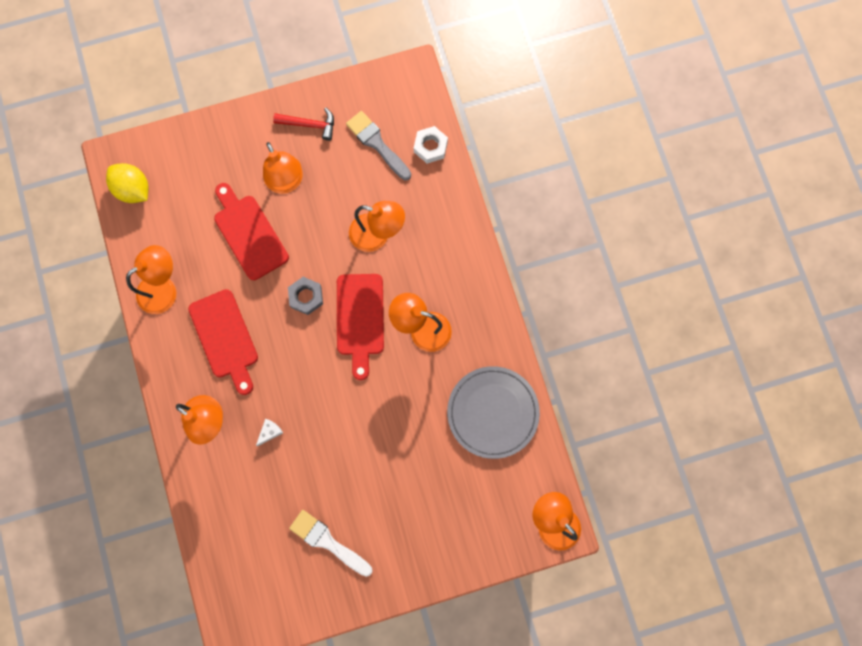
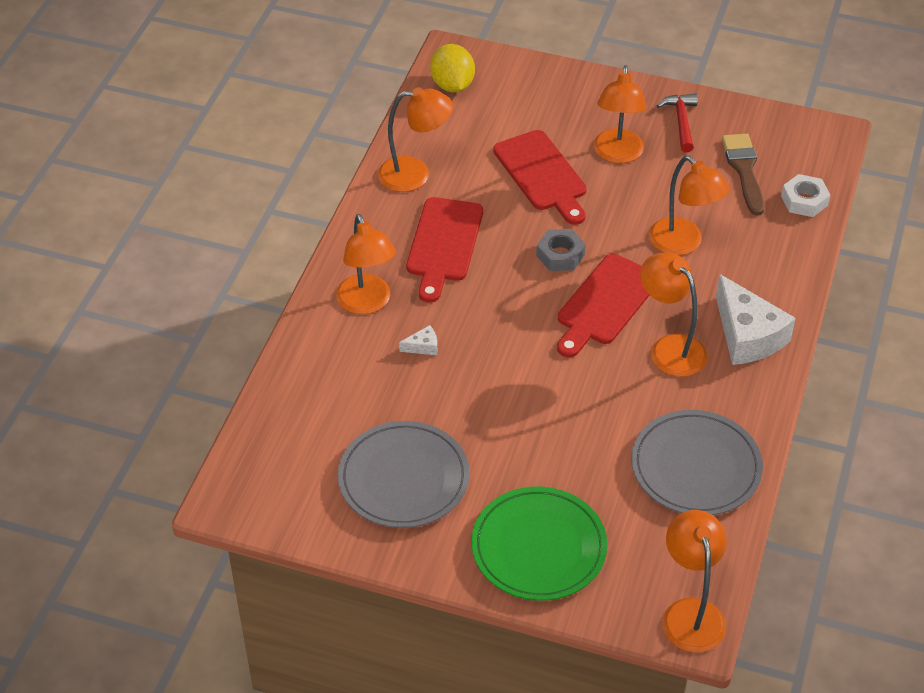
camera: 35 degrees right, 30 degrees down
red cutting board [214,183,289,280] -> red cutting board turned 150 degrees clockwise [493,130,587,225]
red hammer [273,107,334,141] -> red hammer turned 135 degrees counterclockwise [657,94,698,152]
white brush [289,510,373,577] -> grey plate [338,421,470,528]
grey brush [346,111,411,180] -> brown brush [722,134,764,216]
none -> green plate [471,487,608,601]
none -> white cheese [716,274,796,365]

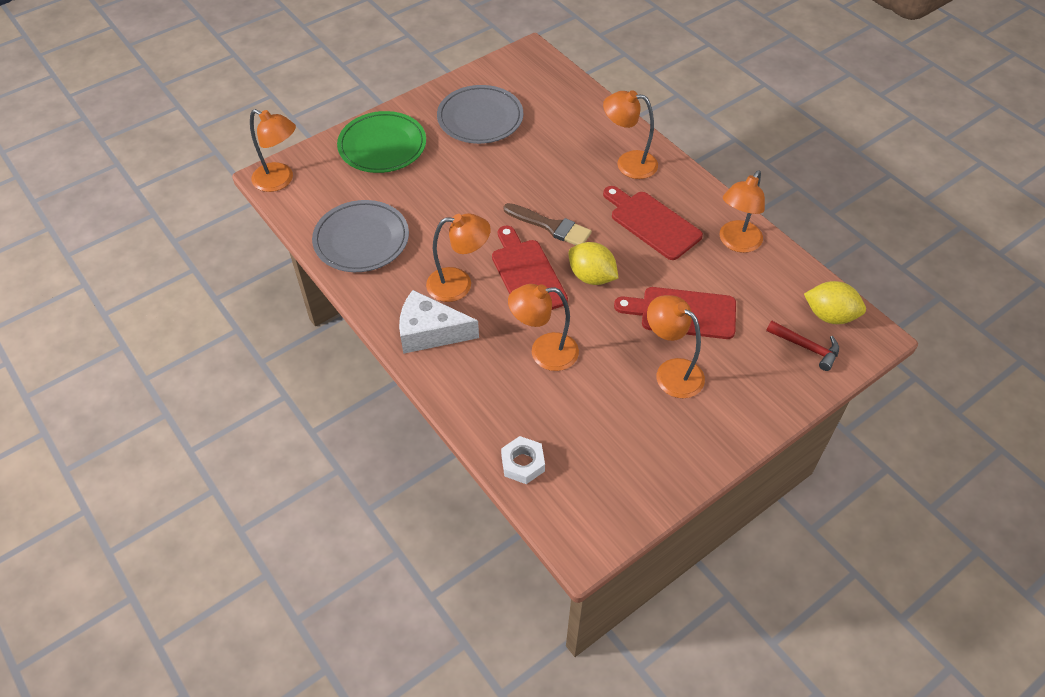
camera: 125 degrees right, 5 degrees up
white cheese [399,325,437,355] -> none
grey nut [536,229,586,271] -> yellow lemon [569,242,618,285]
red hammer [657,94,698,152] -> red hammer moved to [766,321,839,371]
brown brush [722,134,764,216] -> brown brush moved to [504,203,592,245]

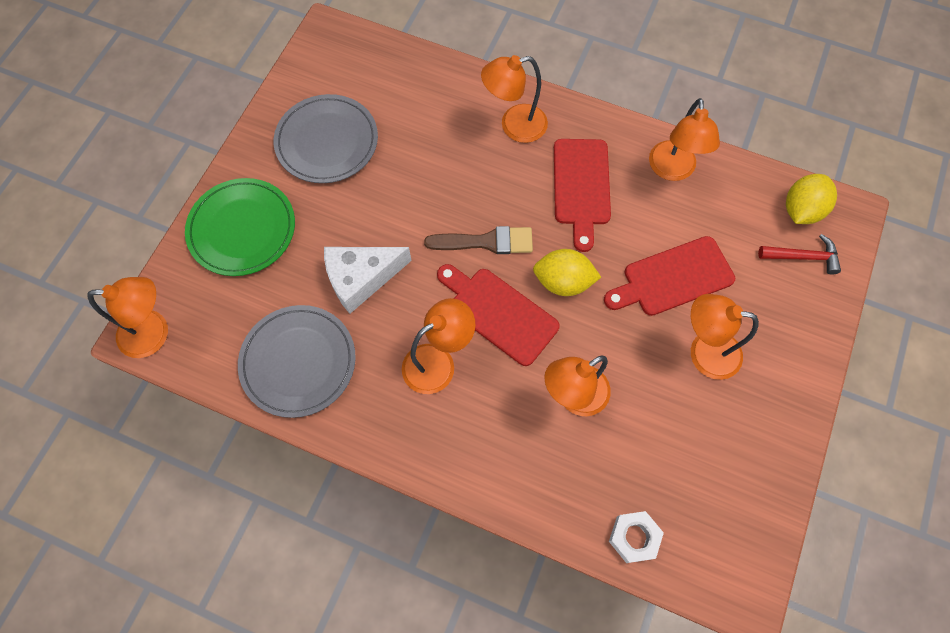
camera: 30 degrees left, 15 degrees up
white cheese [399,290,479,354] -> white cheese moved to [324,247,412,314]
red cutting board [603,186,703,260] -> red cutting board turned 105 degrees counterclockwise [554,139,611,252]
yellow lemon [804,281,866,324] -> yellow lemon turned 45 degrees counterclockwise [786,174,837,224]

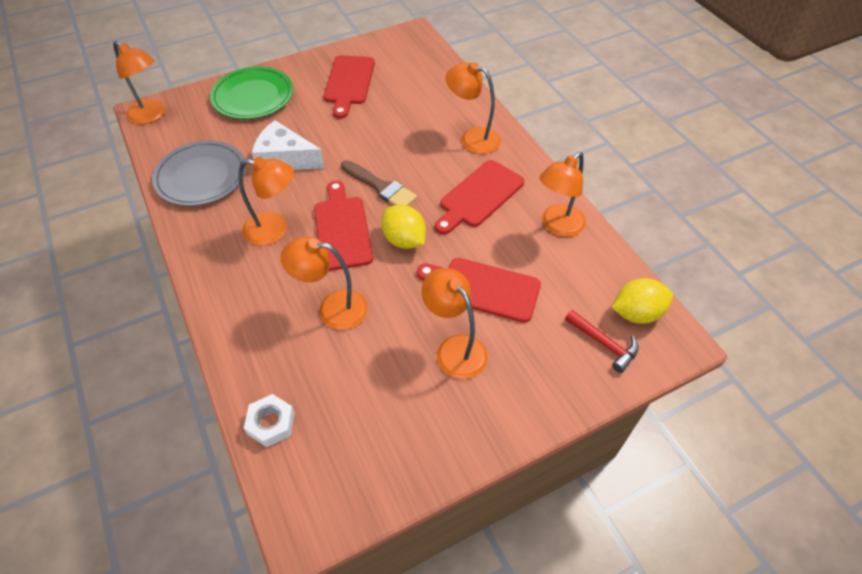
camera: 40 degrees right, 15 degrees down
grey plate [274,94,378,183] -> red cutting board [324,55,375,119]

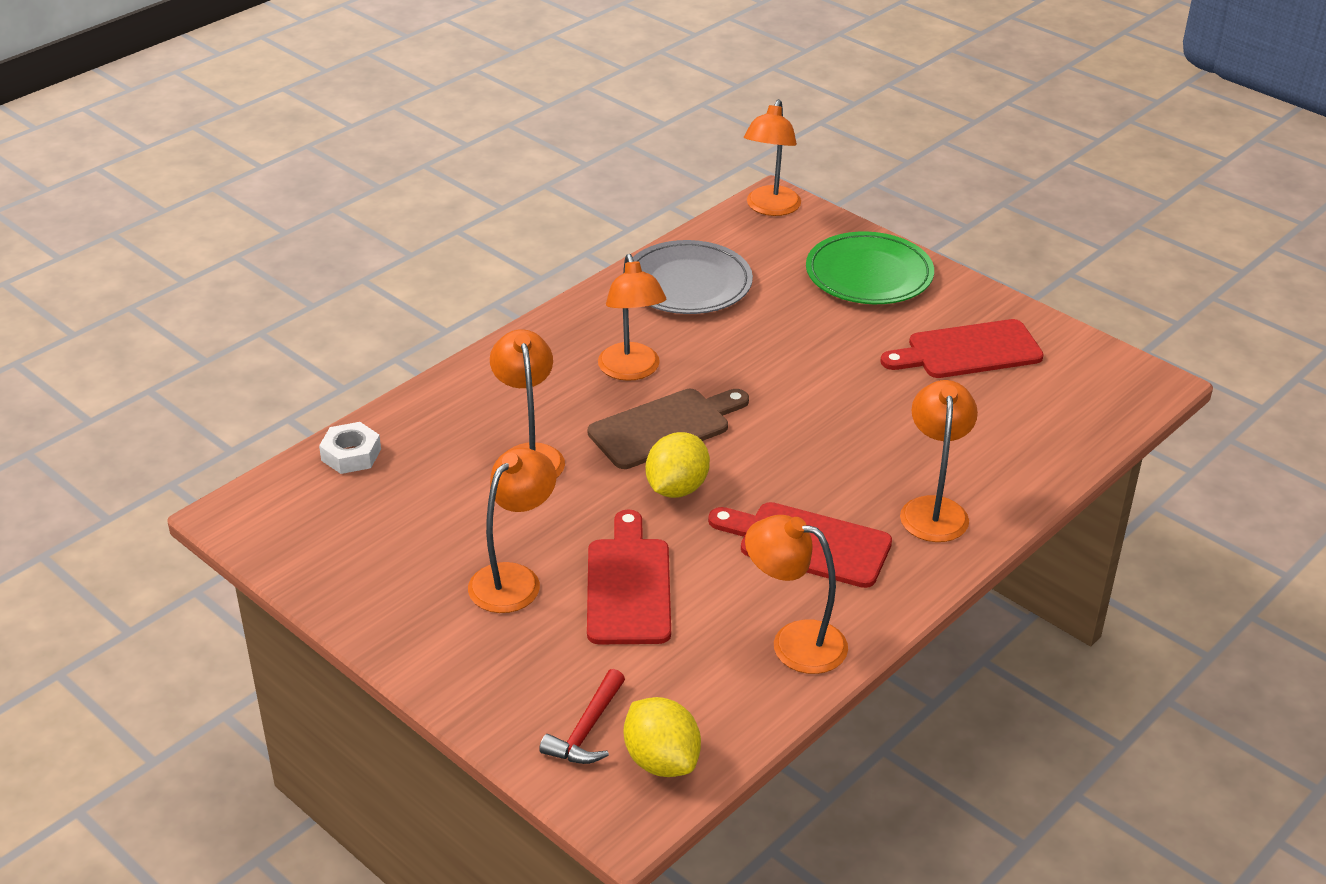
camera: 70 degrees right, 15 degrees down
white cheese [252,120,324,170] -> none
red cutting board [314,181,373,271] -> brown cutting board [588,389,749,469]
brown brush [341,160,417,206] -> none

